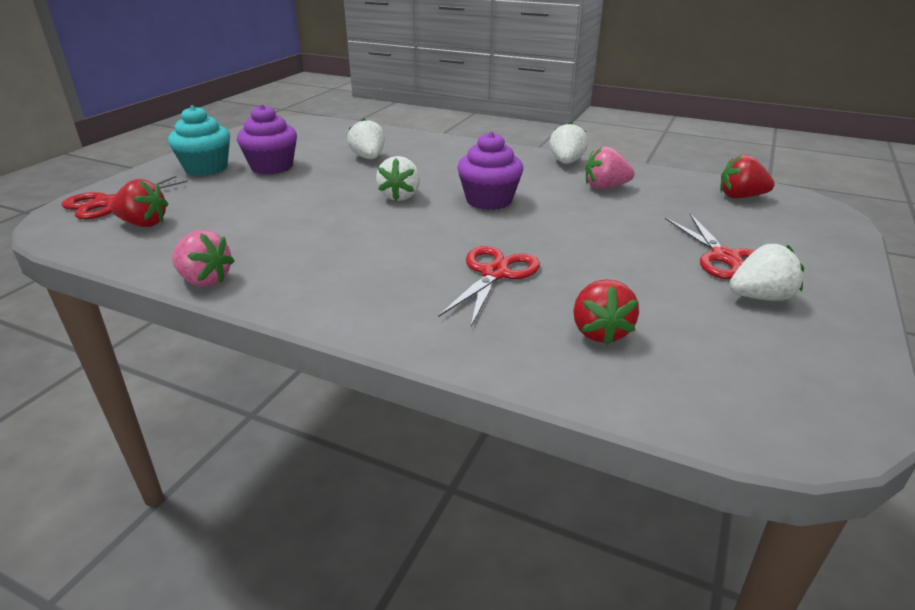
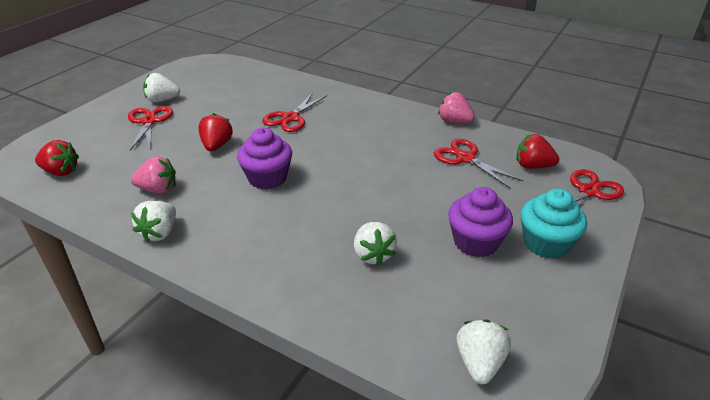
camera: 175 degrees left, 5 degrees up
white strawberry [376,156,420,201] -> white strawberry moved to [457,319,511,384]
red strawberry [573,279,639,345] -> red strawberry moved to [198,113,233,151]
none -> red scissors [434,139,523,189]

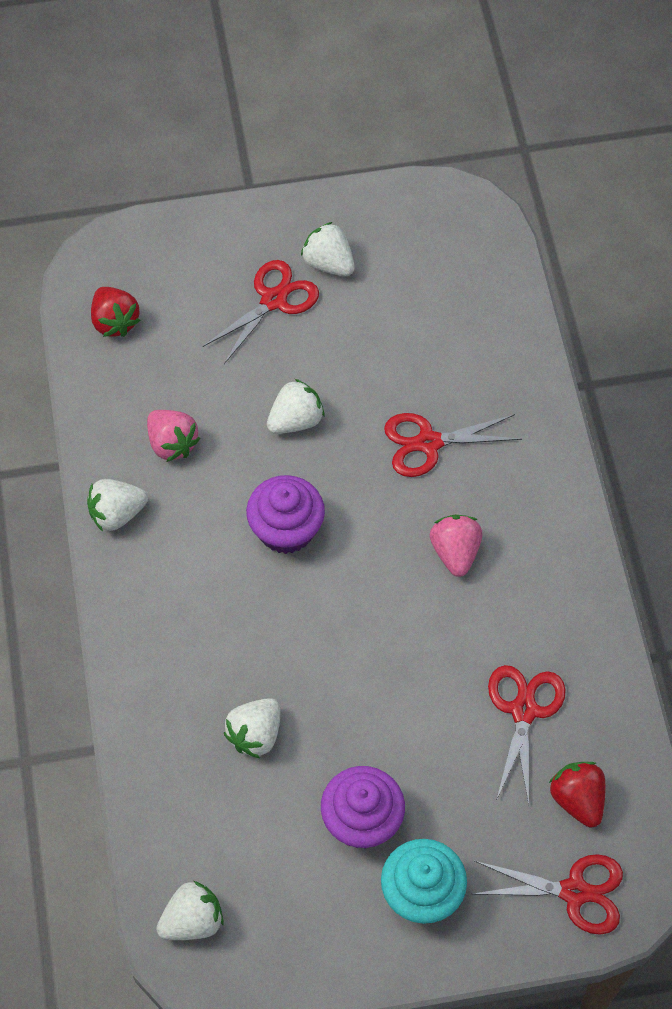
camera: 50 degrees right, 25 degrees up
red strawberry [198,113,233,151] -> white strawberry [267,379,325,434]
pink strawberry [438,92,475,123] -> pink strawberry moved to [430,515,483,577]

